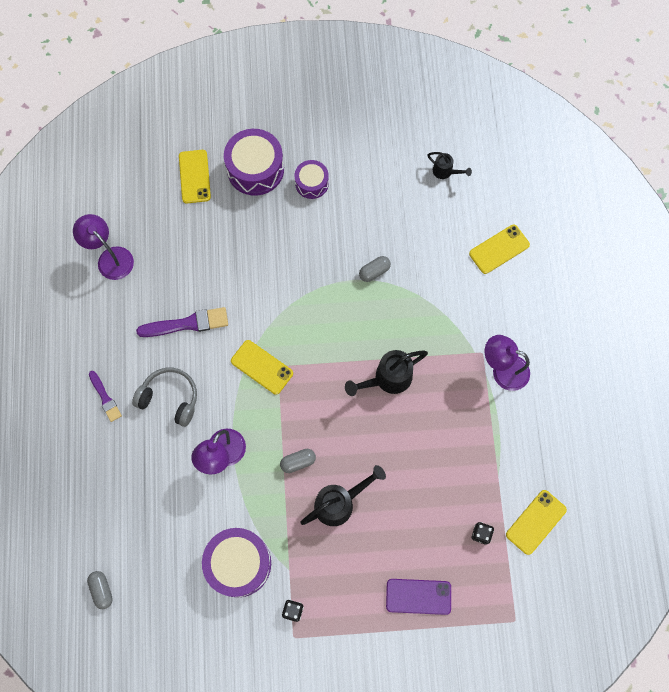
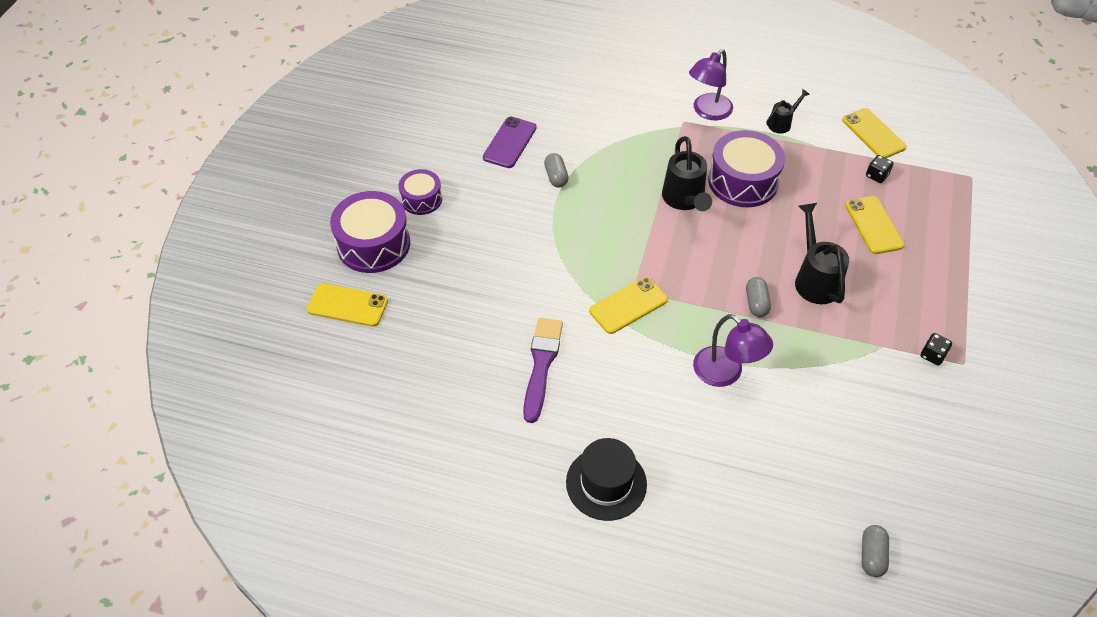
camera: 70 degrees left, 20 degrees down
purple lamp [73,214,134,280] -> none
grey capsule [87,571,113,609] -> grey capsule turned 75 degrees counterclockwise [862,525,889,577]
purple brush [89,371,122,422] -> black hat [566,438,647,521]
grey headphones [132,368,197,427] -> none
purple drum [202,528,271,597] -> purple drum moved to [708,130,785,207]
purple phone [386,579,451,615] -> purple phone moved to [483,117,537,168]
black watering can [427,152,472,179] -> black watering can moved to [767,89,810,134]
yellow phone [469,225,530,274] -> yellow phone moved to [845,196,905,254]

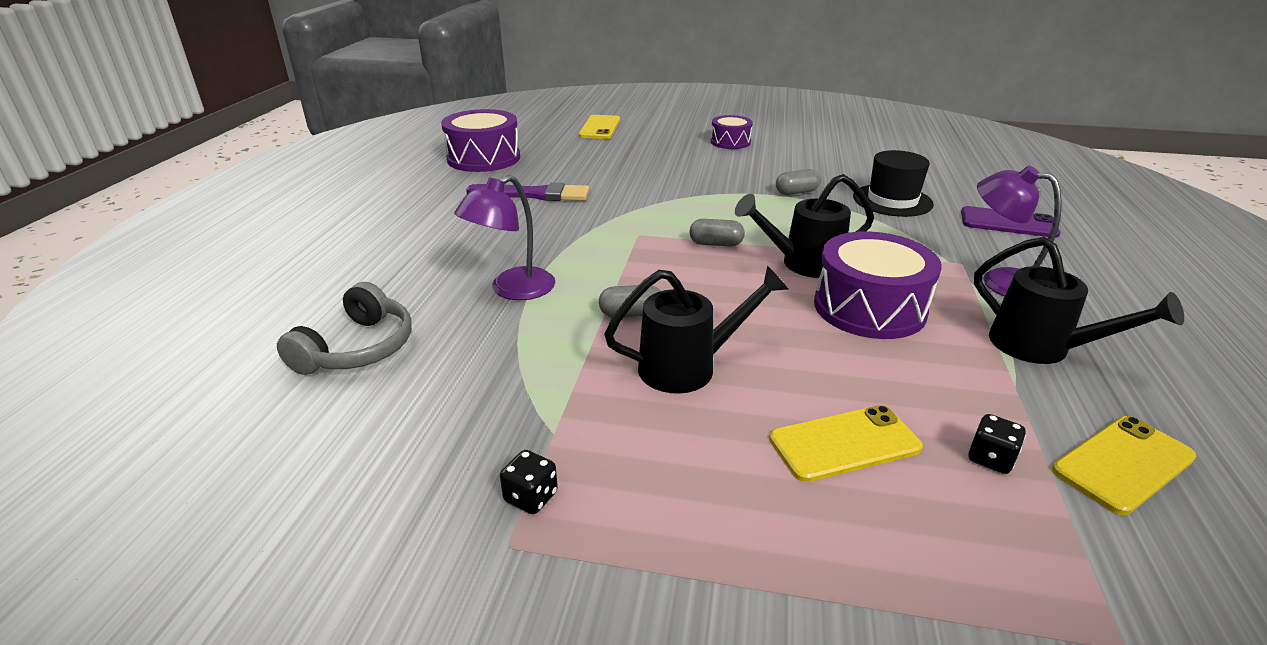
camera: 85 degrees right, 20 degrees down
purple drum [330,191,410,273] -> purple drum moved to [441,109,520,172]
purple phone [483,117,537,168] -> purple phone moved to [961,206,1060,238]
black hat [566,438,647,521] -> black hat moved to [853,150,934,217]
yellow phone [589,277,668,334] -> none
black watering can [767,89,810,134] -> black watering can [974,237,1184,364], size x1.76
grey capsule [862,525,889,577] -> grey capsule moved to [689,219,745,247]
none -> grey headphones [277,282,412,375]

